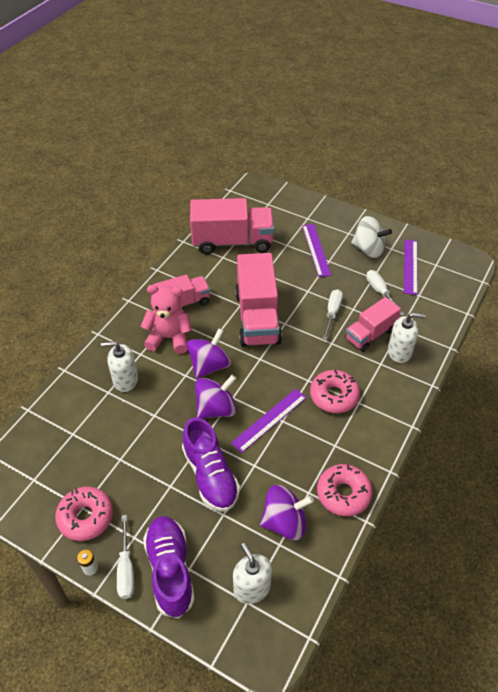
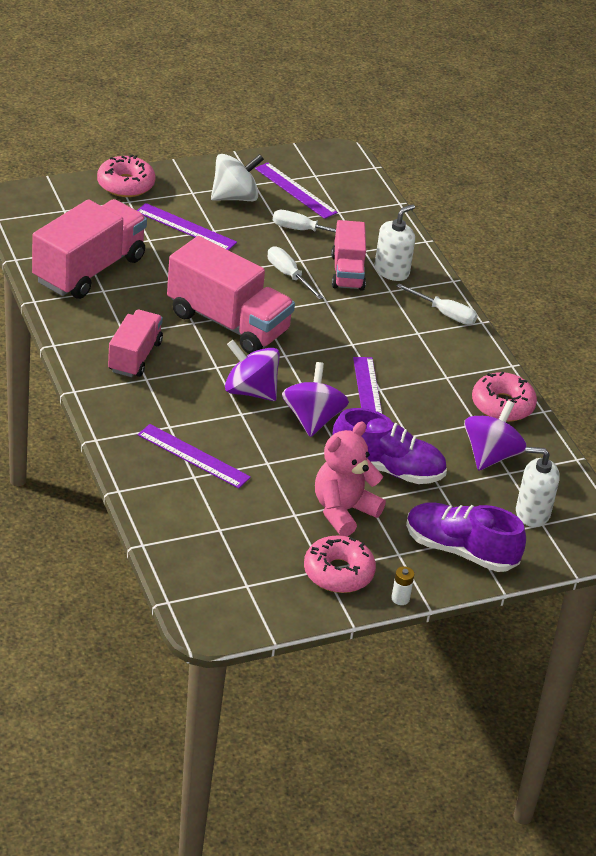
camera: 55 degrees left, 10 degrees down
white soap dispenser [101,341,138,392] -> purple ruler [138,424,251,489]
white screwdriver [117,515,134,599] -> white screwdriver moved to [396,284,478,325]
pink teddy bear [141,285,192,354] -> pink teddy bear moved to [315,422,386,536]
purple spinning top [187,329,231,379] -> purple spinning top turned 45 degrees counterclockwise [225,340,280,401]
pink donut [310,370,360,413] -> pink donut moved to [97,155,156,197]

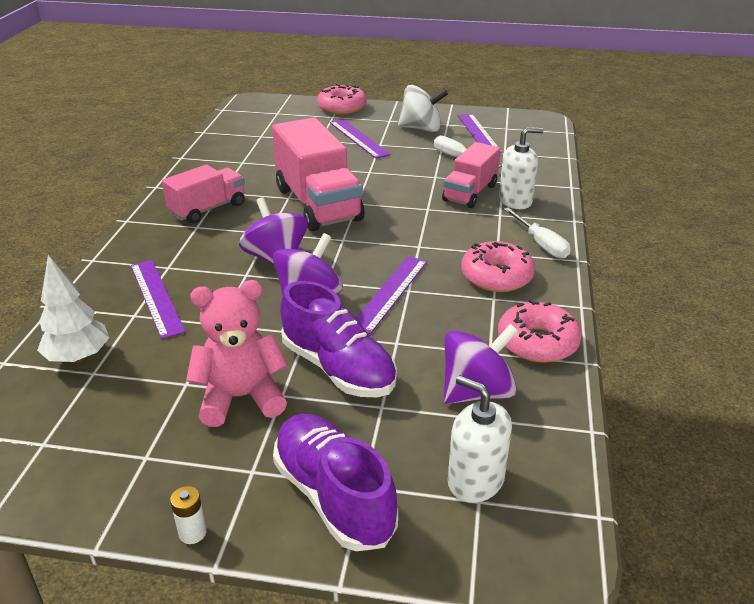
camera: 35 degrees right, 5 degrees down
pink truck [32,199,147,299] -> none
white screwdriver [268,246,324,300] -> none
pink donut [304,535,376,593] -> pink donut moved to [461,241,535,292]
none -> white tree [37,255,109,363]

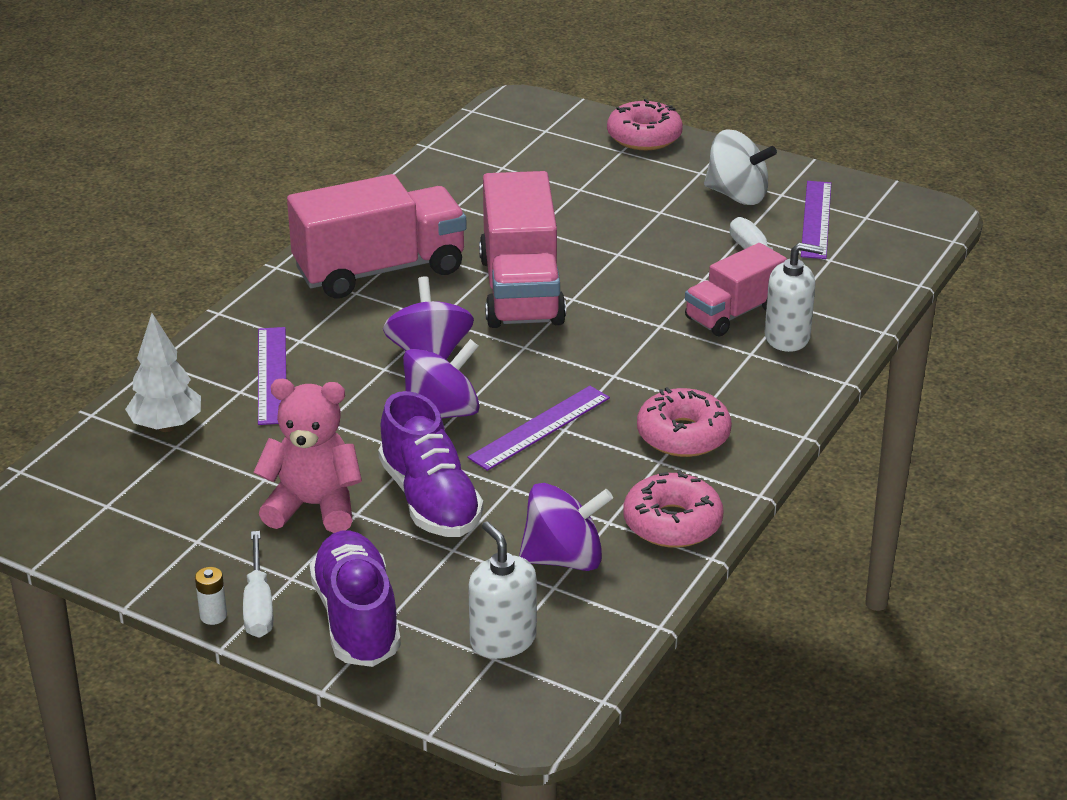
camera: 20 degrees right, 0 degrees up
pink truck [162,165,245,223] -> pink truck [287,174,467,299], size x1.66
purple ruler [330,119,391,159] -> none
white screwdriver [504,207,571,259] -> white screwdriver moved to [243,531,273,638]

